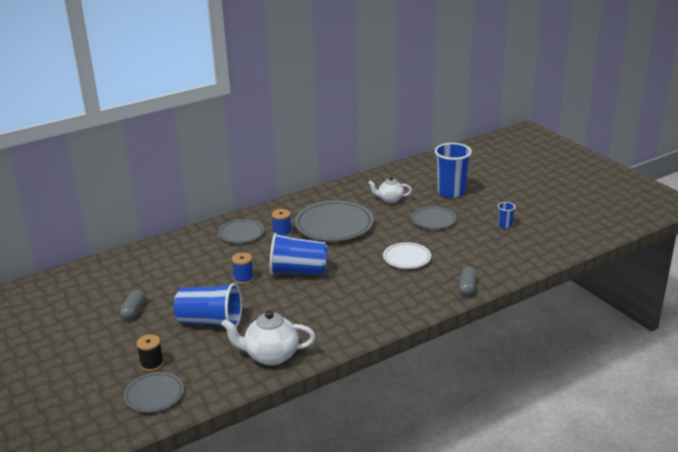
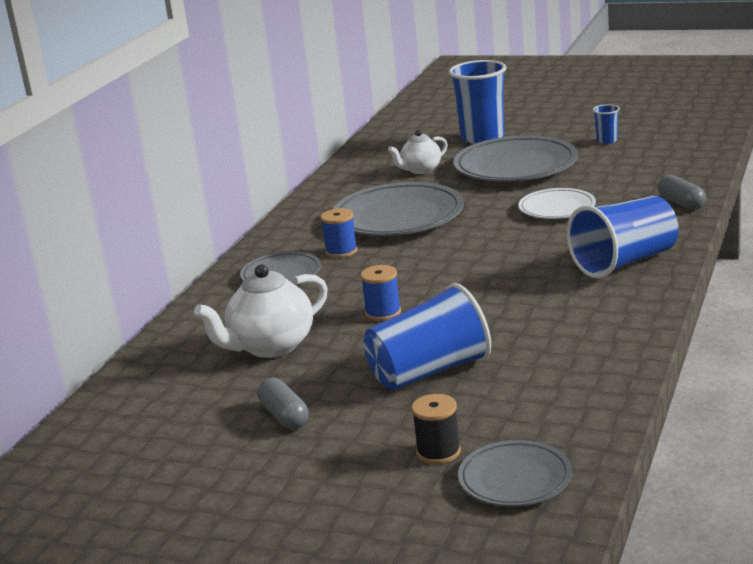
camera: 35 degrees left, 5 degrees down
white teapot [221,310,316,366] -> white teapot moved to [194,264,328,358]
blue cup [270,233,328,275] -> blue cup moved to [567,196,679,279]
grey plate [411,206,456,229] -> grey plate [453,135,578,182], size x1.76

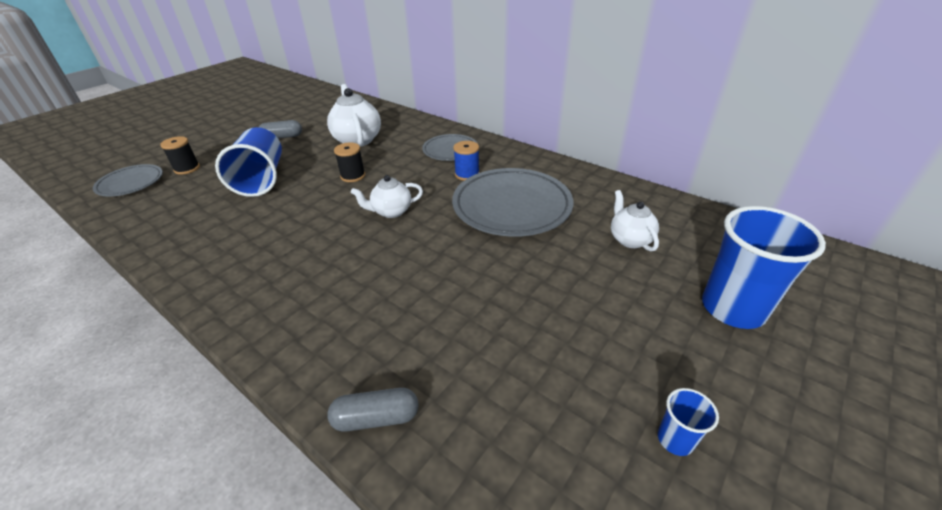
camera: 105 degrees right, 15 degrees up
blue spool [360,265,401,321] -> black spool [334,142,365,182]
grey plate [453,135,578,182] -> none
white plate [519,188,596,219] -> none
blue cup [567,196,679,279] -> none
none -> white teapot [351,175,423,218]

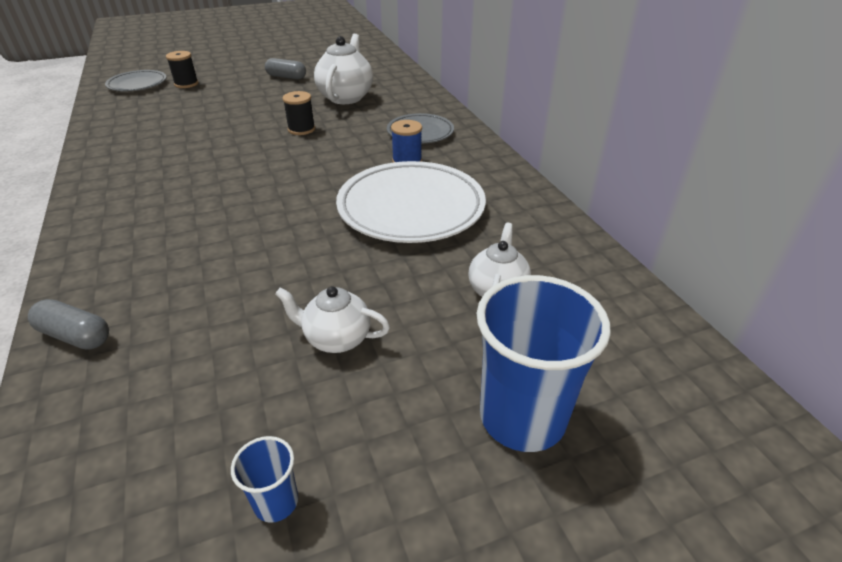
camera: 30 degrees right, 0 degrees up
blue cup [215,127,282,197] -> none
white teapot [351,175,423,218] -> white teapot moved to [275,286,390,353]
grey plate [452,168,573,237] -> white plate [336,161,486,243]

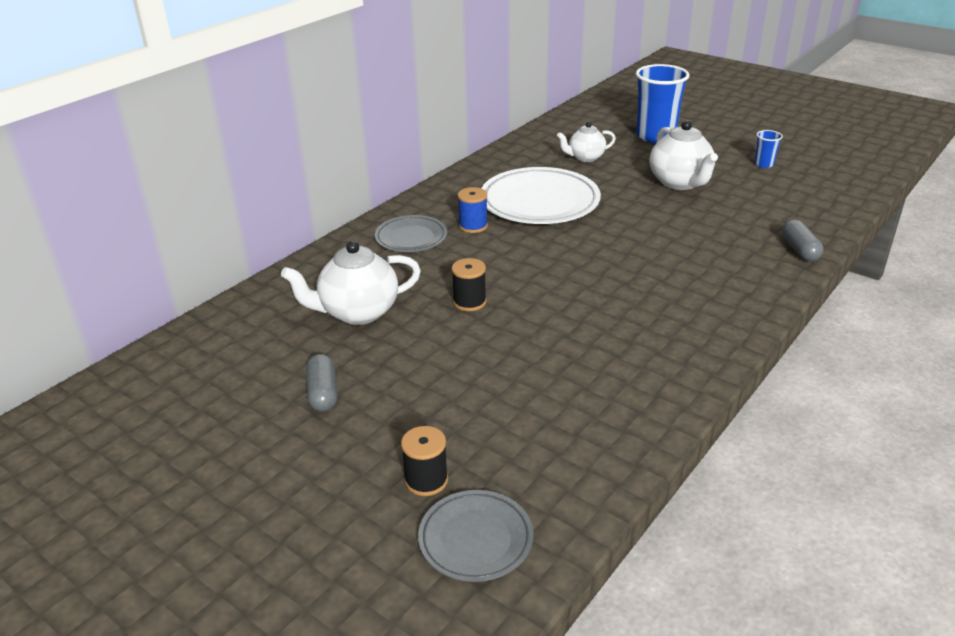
camera: 120 degrees left, 5 degrees down
white teapot [275,286,390,353] -> white teapot [650,120,718,190], size x1.62

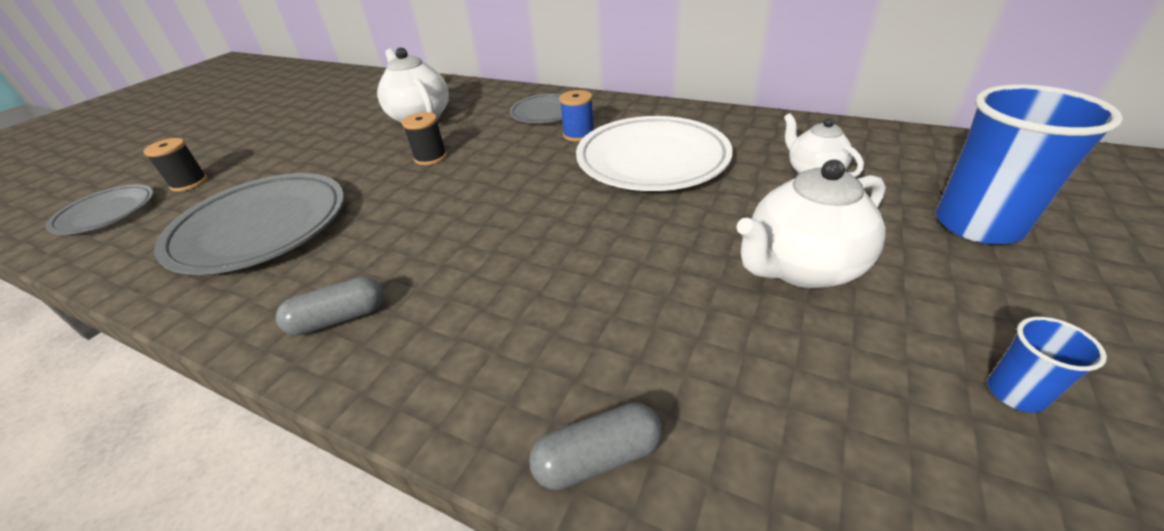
camera: 80 degrees right, 5 degrees up
grey capsule [306,354,338,412] -> grey capsule moved to [276,277,384,335]
none -> grey plate [154,173,344,275]

